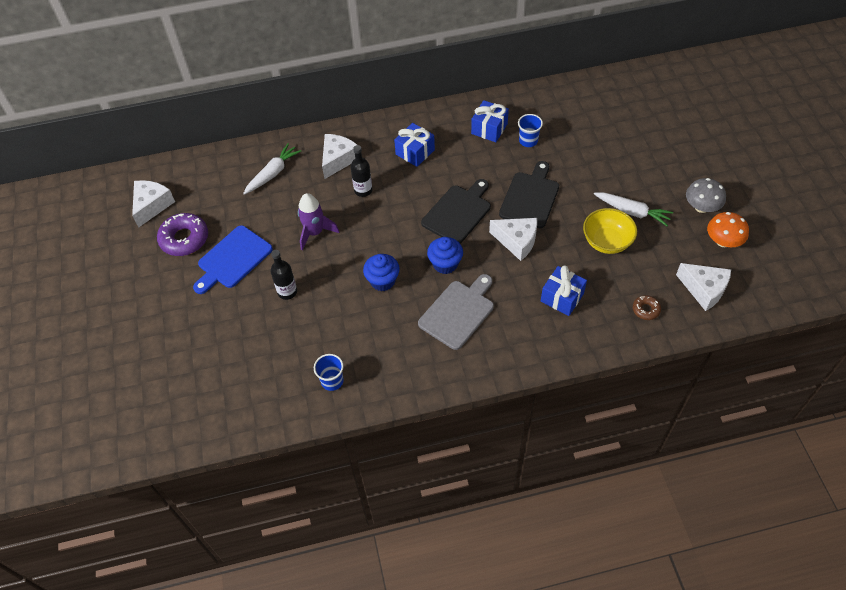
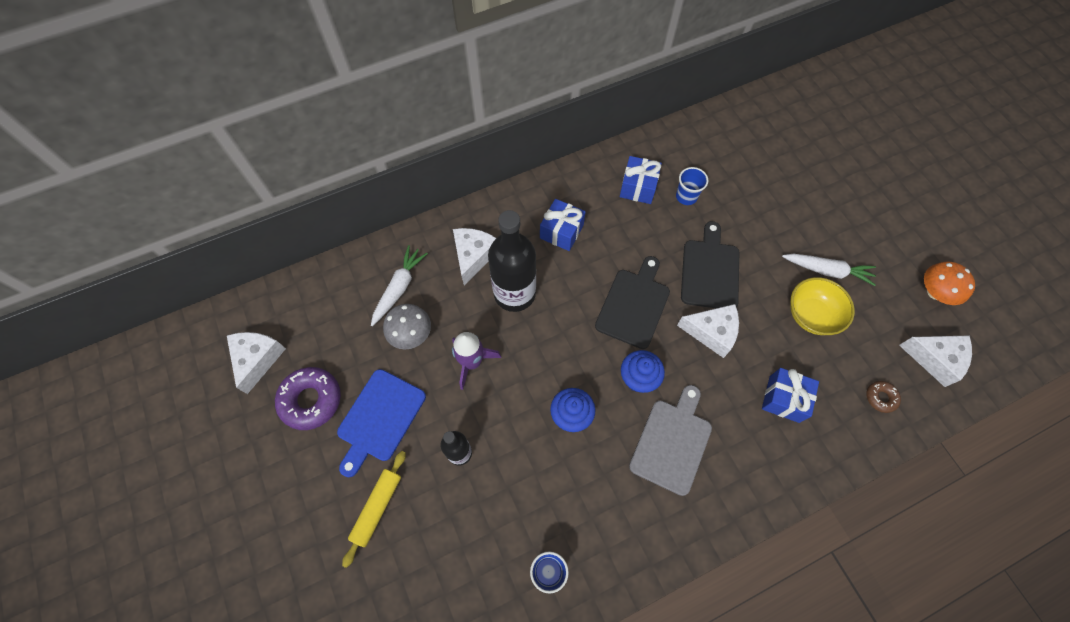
camera: 15 degrees left, 10 degrees up
black bottle [350,145,373,197] -> black bottle [488,210,536,312], size x1.89
grey mushroom [686,178,726,213] -> grey mushroom moved to [383,304,431,350]
none -> yellow rolling pin [342,451,406,568]

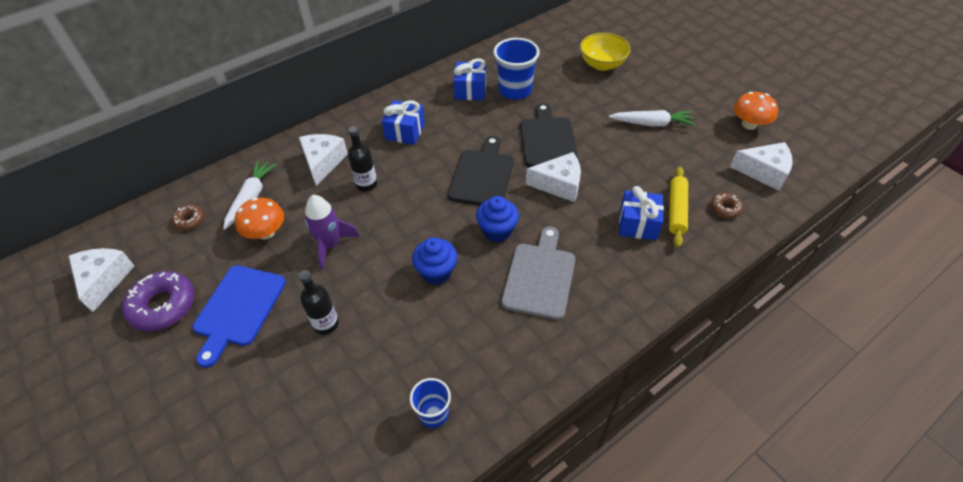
camera: 10 degrees left, 15 degrees down
yellow rolling pin [342,451,406,568] -> yellow rolling pin moved to [669,167,688,247]
grey mushroom [383,304,431,350] -> orange mushroom [235,198,284,240]
black bottle [488,210,536,312] -> black bottle [348,126,377,192], size x0.53
blue cup [676,167,708,205] -> blue cup [493,38,540,100], size x1.68
yellow bowl [790,277,855,335] -> yellow bowl moved to [580,33,631,71]
none -> brown donut [172,205,204,230]

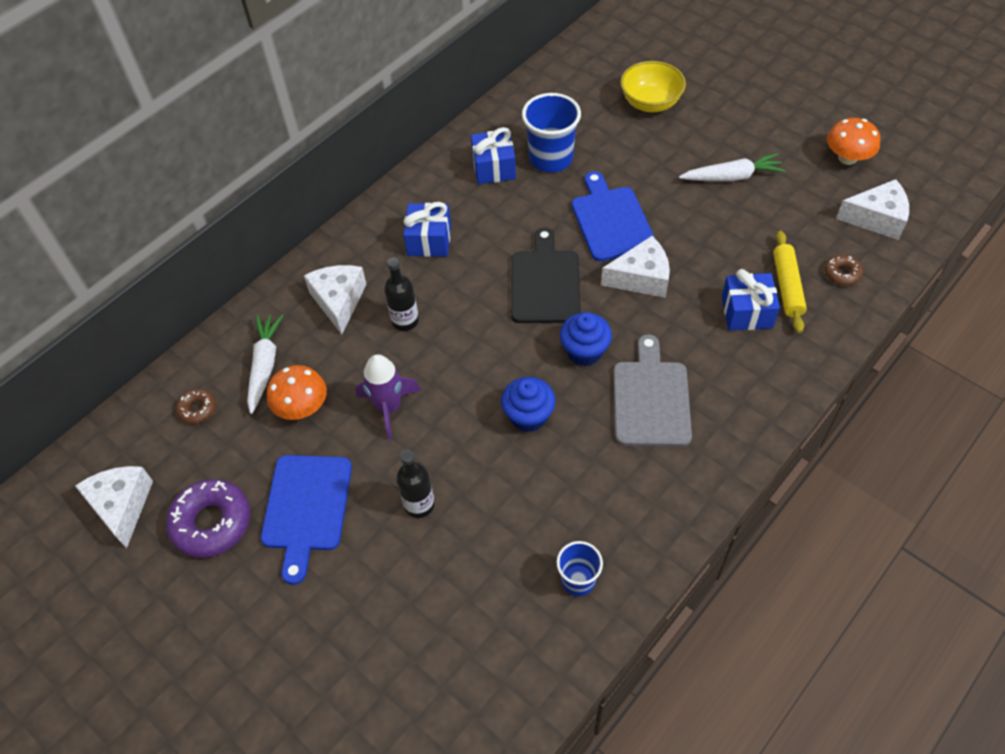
camera: 10 degrees left, 5 degrees up
black cutting board [520,103,578,167] -> blue cutting board [572,171,655,261]

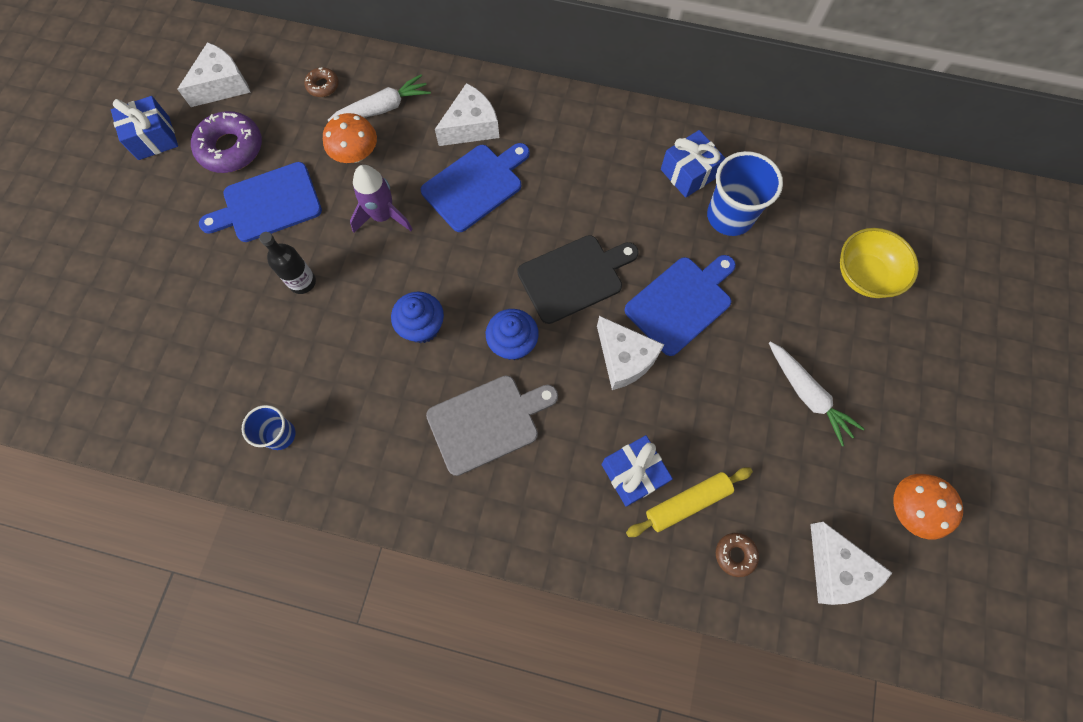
camera: 60 degrees right, 15 degrees up
black bottle [384,257,419,331] -> blue cutting board [421,143,530,232]
blue gift [403,202,451,257] -> blue gift moved to [111,96,178,160]

